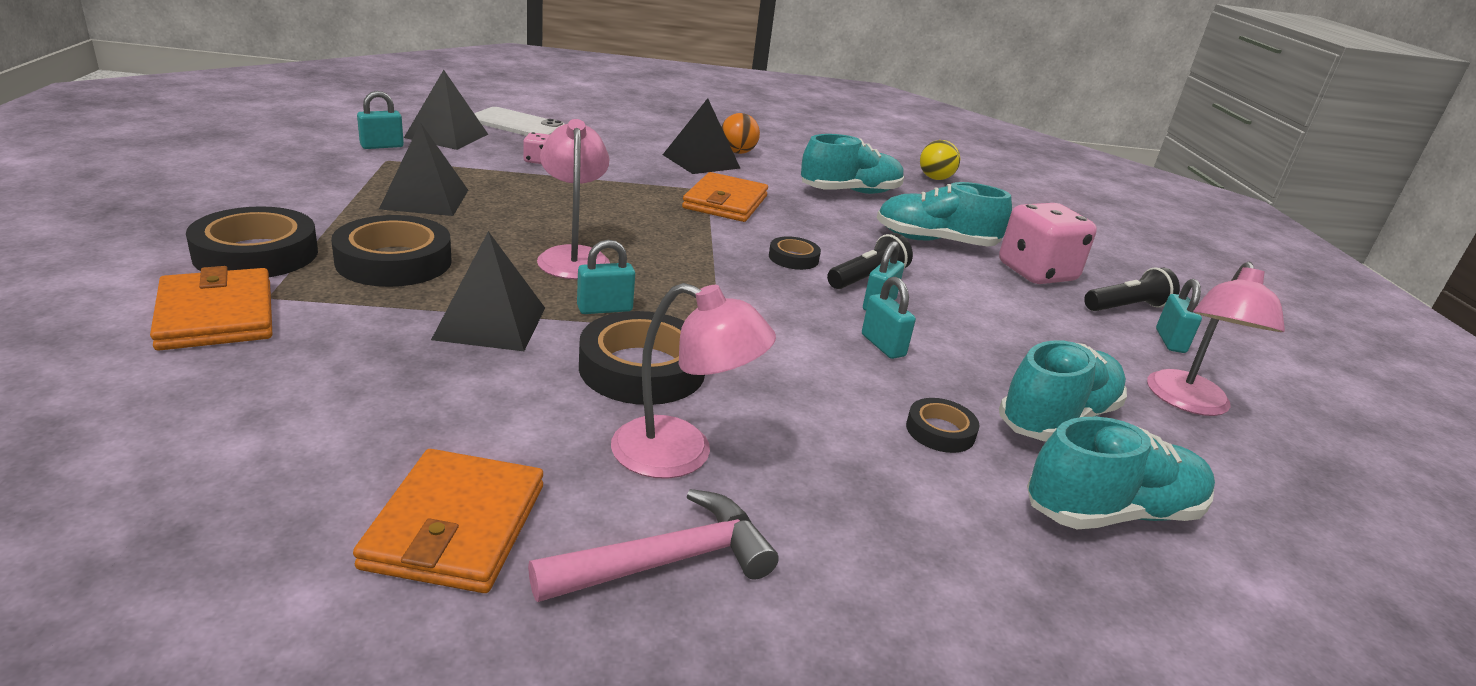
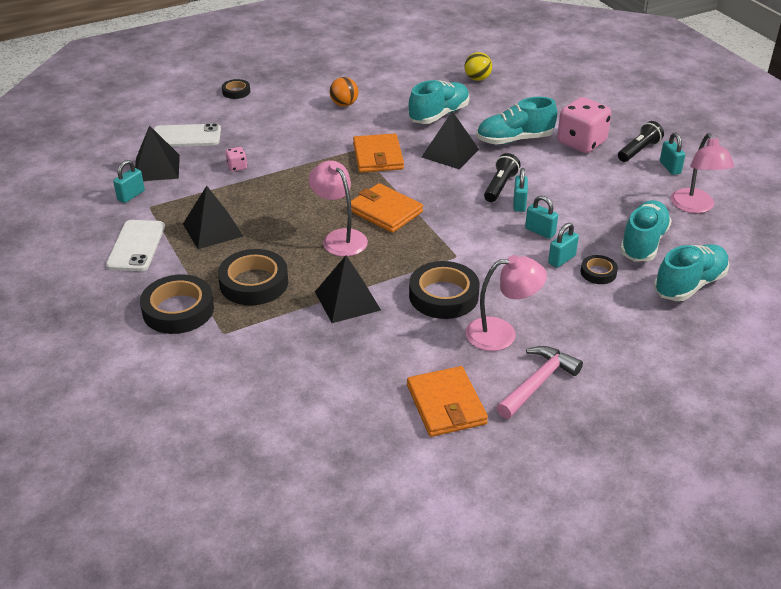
camera: 20 degrees left, 10 degrees up
orange wallet [150,266,272,351] -> orange wallet moved to [351,183,423,233]
turquoise padlock [577,240,635,314] -> turquoise padlock moved to [548,223,579,268]
black pyramid [663,98,740,174] -> black pyramid moved to [422,111,479,169]
black tape [769,236,821,270] -> black tape moved to [222,79,250,99]
none -> white phone [106,220,165,271]

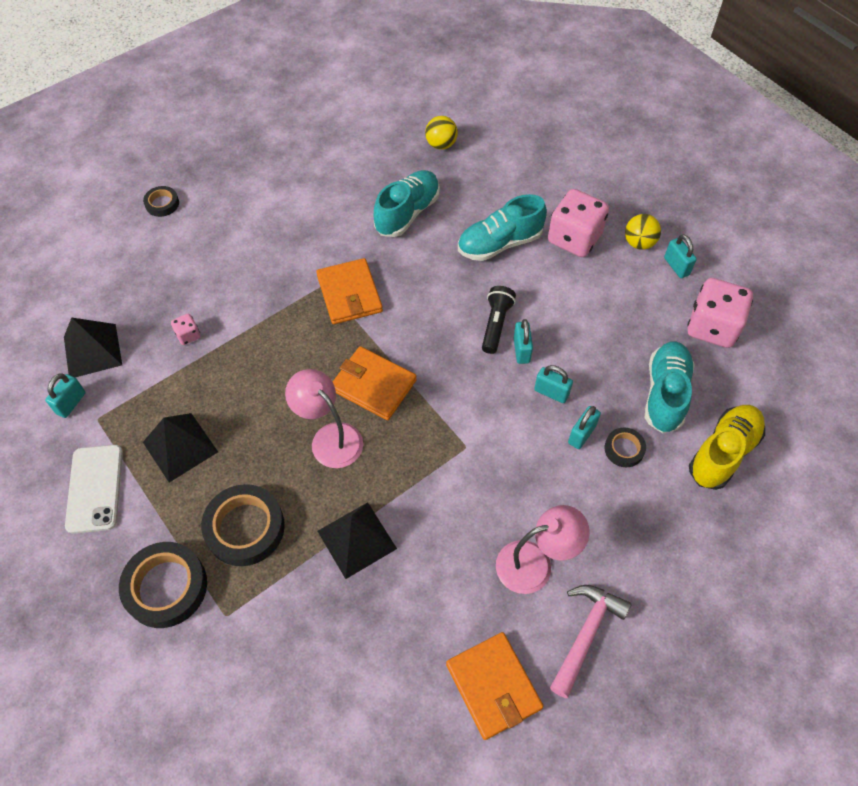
camera: 10 degrees left, 20 degrees up
white phone [154,123,221,147] -> none
orange ball [329,77,359,107] -> none
black tape [409,261,479,319] -> none
black pyramid [422,111,479,169] -> none
black flashlight [618,121,664,162] -> yellow ball [625,214,661,250]
turquoise shoe [654,244,729,301] -> yellow shoe [689,405,765,490]
pink lamp [671,133,734,213] -> pink dice [687,278,753,348]

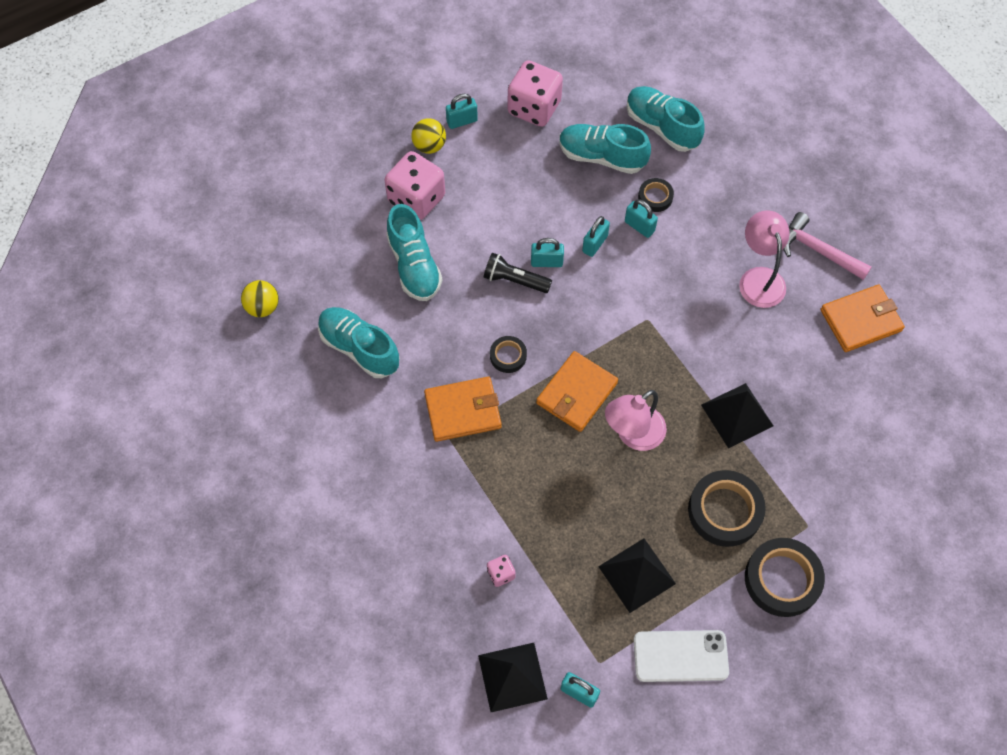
camera: 85 degrees left, 5 degrees up
black tape [143,186,179,217] -> black tape moved to [490,336,527,373]
yellow shoe [689,405,765,490] -> turquoise shoe [627,86,705,152]

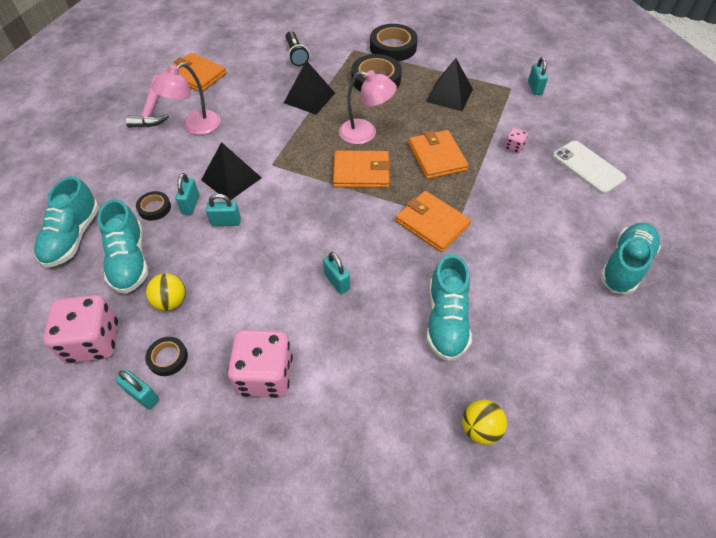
camera: 125 degrees left, 10 degrees down
turquoise shoe [386,204,443,301] -> turquoise shoe moved to [600,223,661,294]
yellow ball [411,118,446,154] -> yellow ball moved to [146,273,186,311]
black pyramid [478,643,548,712] -> black pyramid moved to [201,142,262,201]
black flashlight [484,253,552,293] -> black flashlight moved to [286,31,309,66]
black tape [490,336,527,373] -> black tape moved to [145,337,188,376]
turquoise padlock [531,238,564,267] -> turquoise padlock moved to [323,252,350,294]
white phone [634,630,729,682] -> white phone moved to [553,141,626,194]
none -> orange wallet [409,130,469,179]

